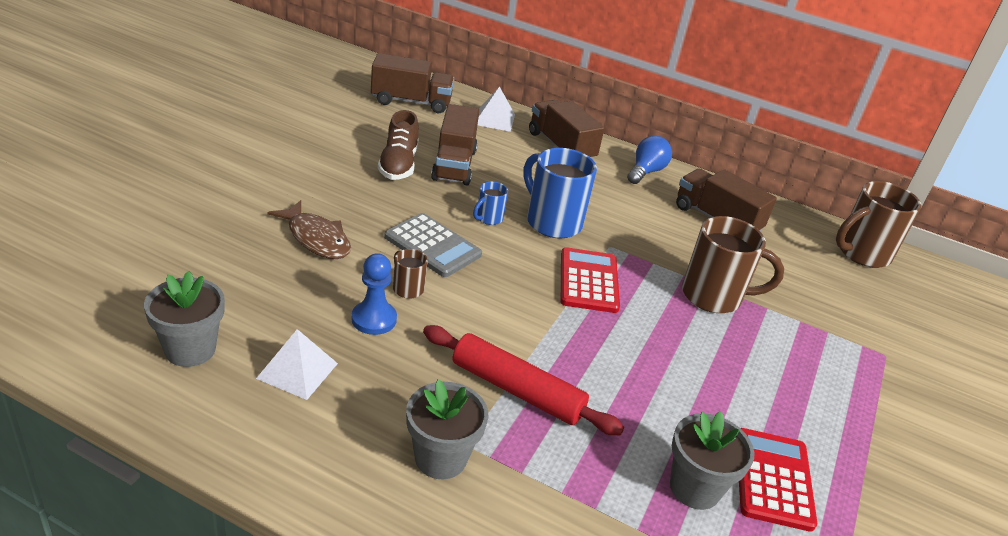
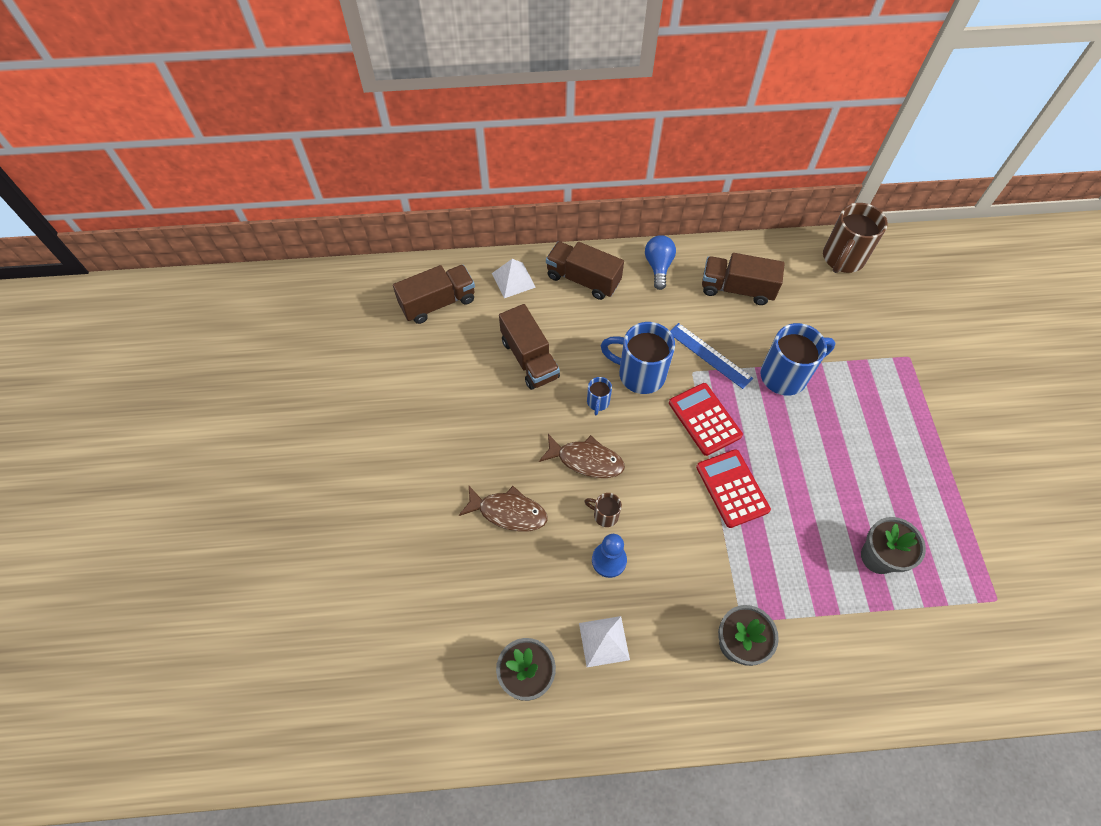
camera: 25 degrees left, 25 degrees up
brown shoe [378,110,419,180] -> none
grey calculator [384,213,482,277] -> brown fish [539,434,625,478]
red rolling pin [423,325,624,435] -> none
brown mug [682,216,784,313] -> blue mug [760,323,835,396]
red calculator [739,428,817,532] -> red calculator moved to [696,449,771,528]
none -> blue ruler [670,323,753,389]

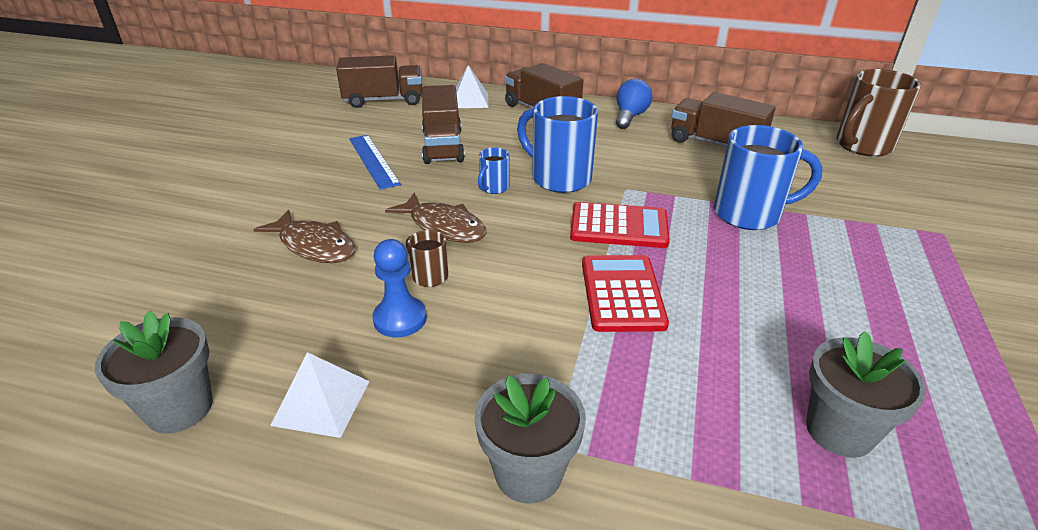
camera: 20 degrees right, 25 degrees down
red calculator [669,383,743,456] -> red calculator turned 105 degrees clockwise [570,202,670,248]
blue ruler [670,323,753,389] -> blue ruler moved to [349,135,401,190]

